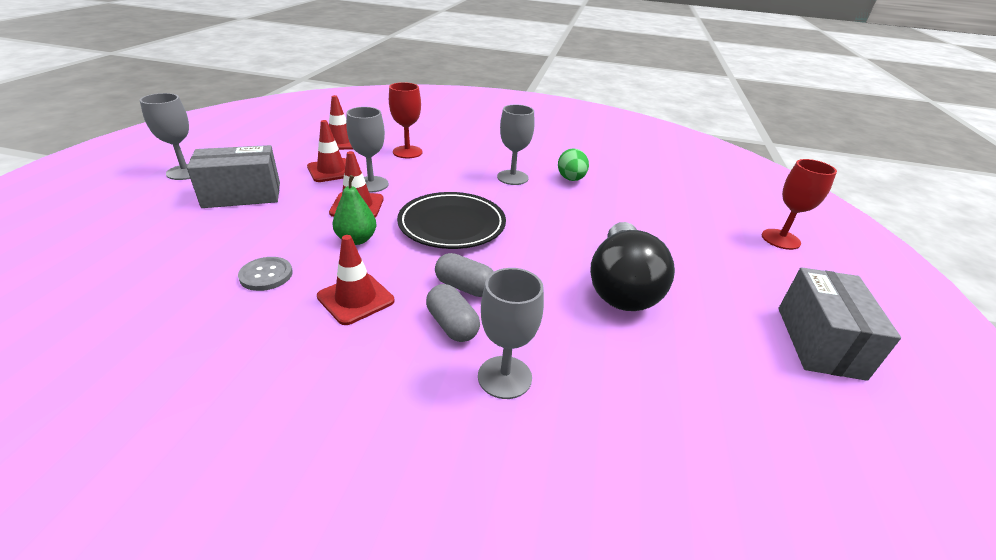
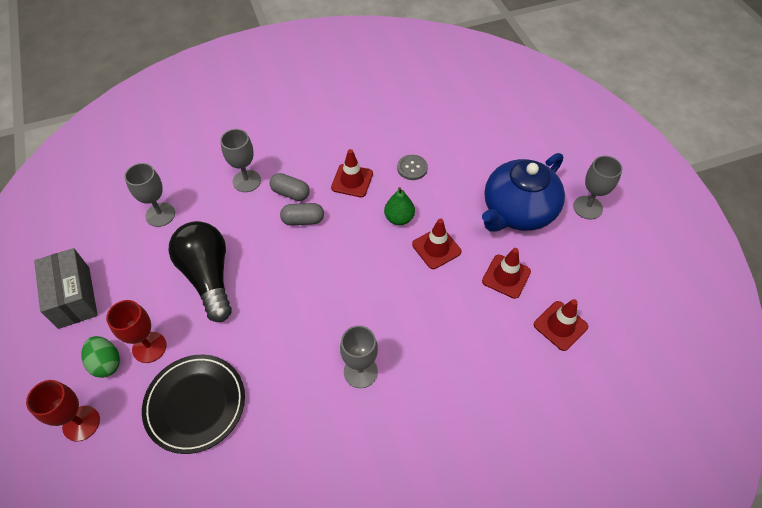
camera: 150 degrees right, 20 degrees up
grey box [187,145,280,208] -> blue teapot [482,153,565,232]
grey goblet [346,107,389,193] -> grey goblet moved to [124,163,175,227]
red goblet [389,82,423,158] -> red goblet moved to [106,300,167,363]
black plate [397,192,506,249] -> black plate moved to [142,355,245,454]
green egg [558,148,589,181] -> green egg moved to [81,336,120,378]

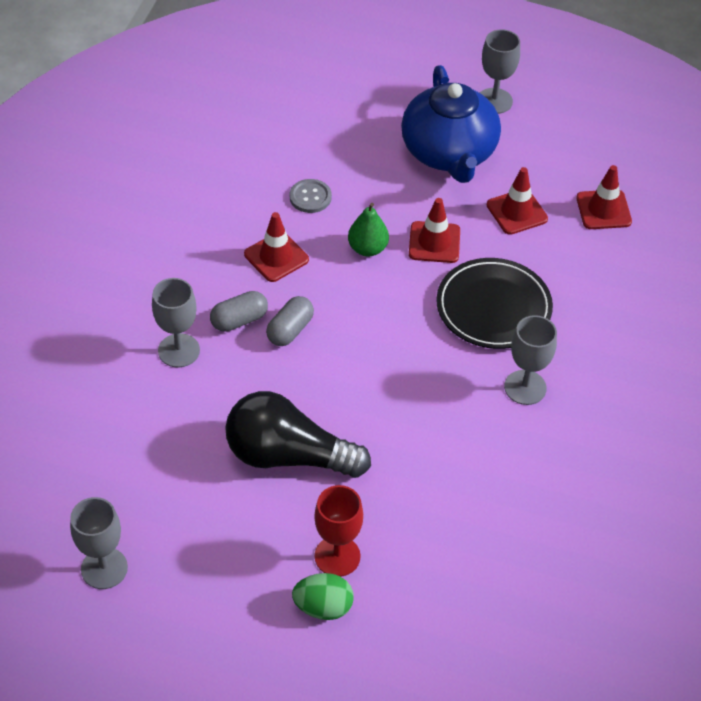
camera: 55 degrees left, 5 degrees down
red goblet [26,380,100,441] -> none
grey box [34,248,98,329] -> none
grey goblet [124,163,175,227] -> grey goblet moved to [70,497,128,589]
black plate [142,355,245,454] -> black plate moved to [436,258,553,349]

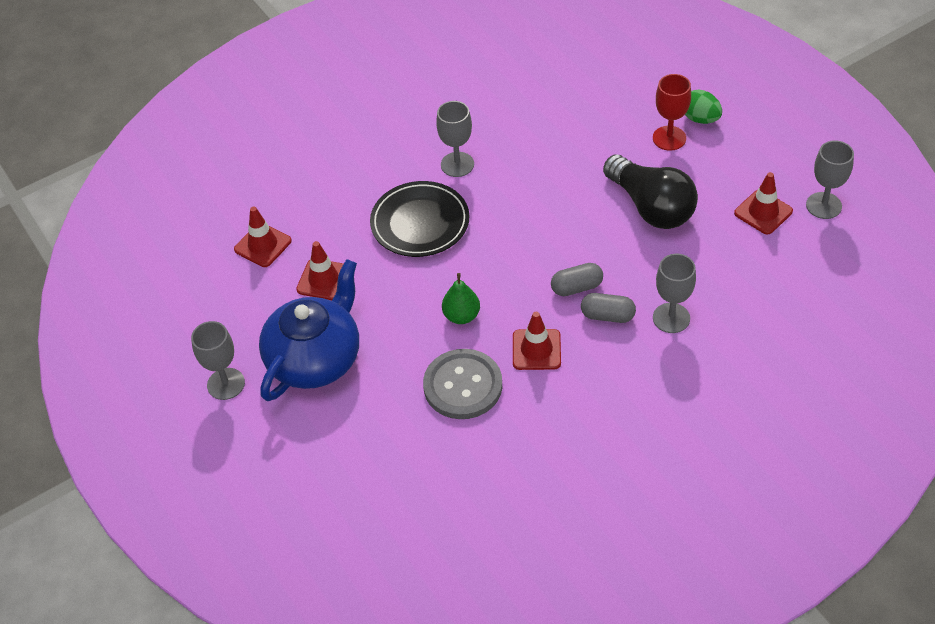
camera: 135 degrees left, 0 degrees up
grey button [290,179,332,213] -> grey button [423,349,502,419], size x1.88
red traffic cone [409,198,460,263] -> red traffic cone moved to [734,172,793,234]

